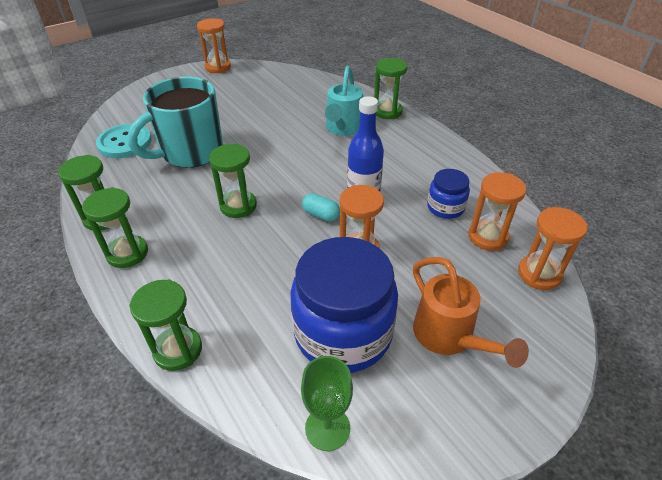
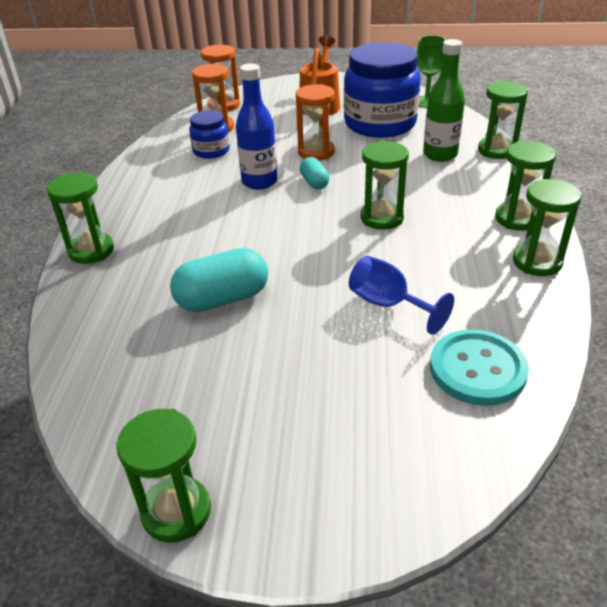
camera: 140 degrees left, 5 degrees down
turquoise mug [127,76,223,168] -> blue goblet [349,256,454,335]
orange hourglass [197,18,231,73] -> green hourglass [116,409,211,543]
turquoise watering can [325,66,363,136] -> none
none -> turquoise capsule [170,248,268,312]
none -> green bottle [423,39,465,162]

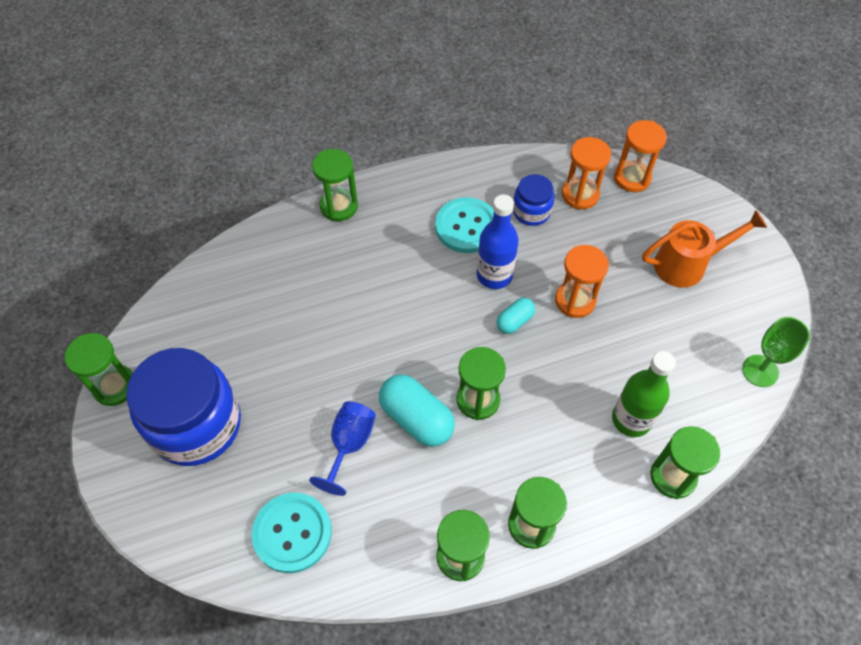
camera: 65 degrees right, 20 degrees up
turquoise capsule [170,248,268,312] -> turquoise capsule moved to [379,374,455,447]
blue jar [344,42,421,138] -> blue jar moved to [126,348,241,466]
none -> turquoise button [435,197,494,253]

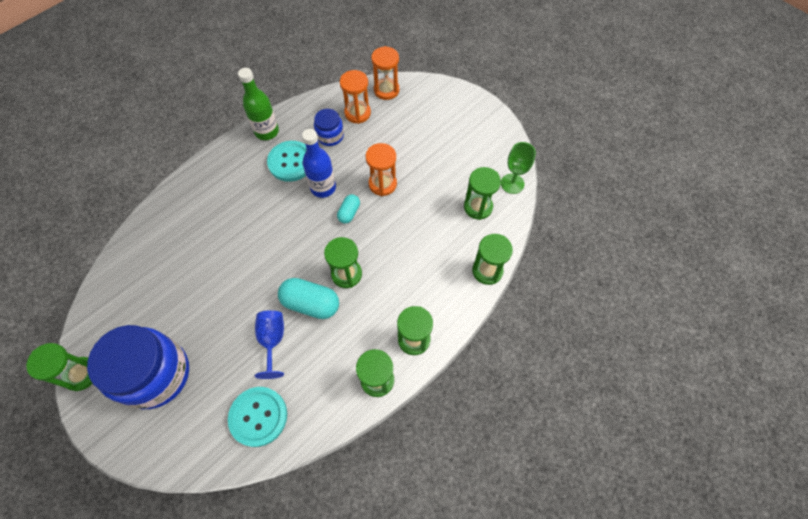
camera: 25 degrees left, 5 degrees up
green hourglass [312,149,358,221] -> green hourglass moved to [464,167,501,220]
green bottle [612,351,676,437] -> green bottle moved to [238,68,279,140]
orange watering can [642,210,767,288] -> none

